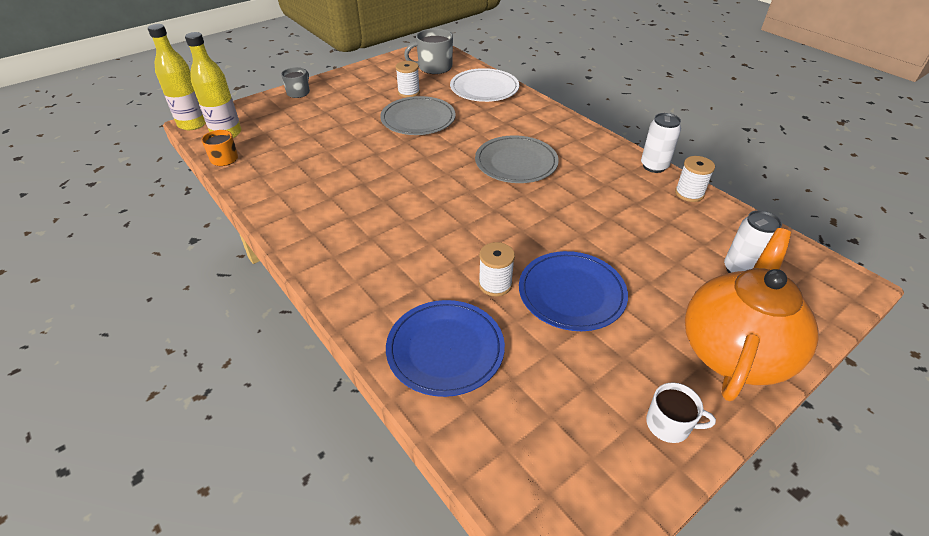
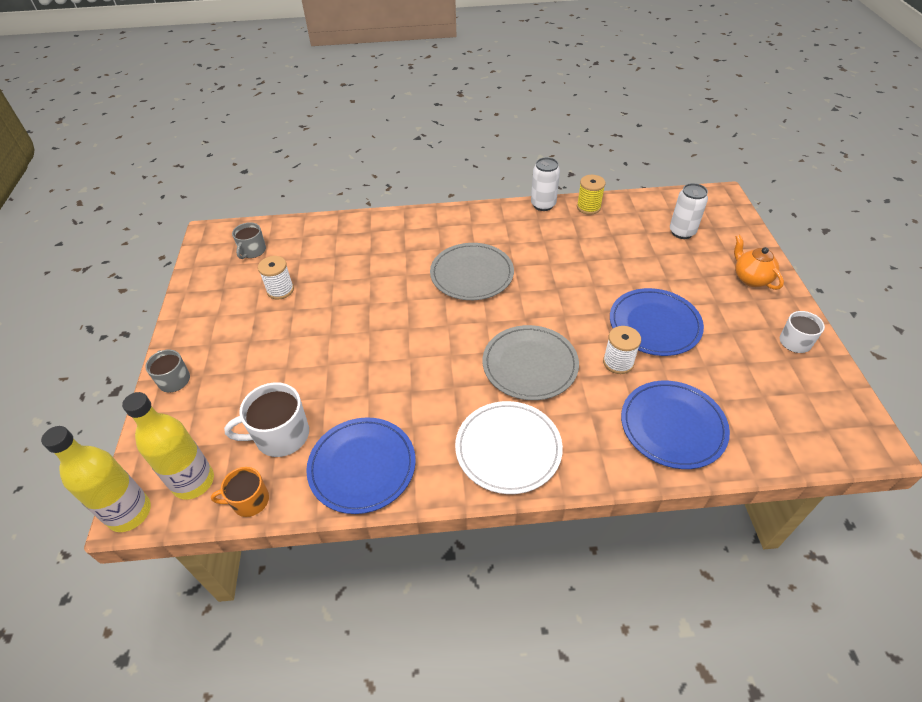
camera: 55 degrees left, 5 degrees up
grey plate [380,96,456,135] -> grey plate moved to [483,325,579,400]
grey mug [404,28,453,74] -> grey mug [232,222,266,259], size x0.63
white plate [450,68,519,102] -> white plate moved to [455,401,563,494]
white spool [675,156,715,202] -> yellow spool [577,175,606,215]
orange teapot [685,228,819,401] -> orange teapot [734,235,784,290], size x0.48
none -> white mug [224,382,309,457]
none -> blue plate [306,417,416,514]

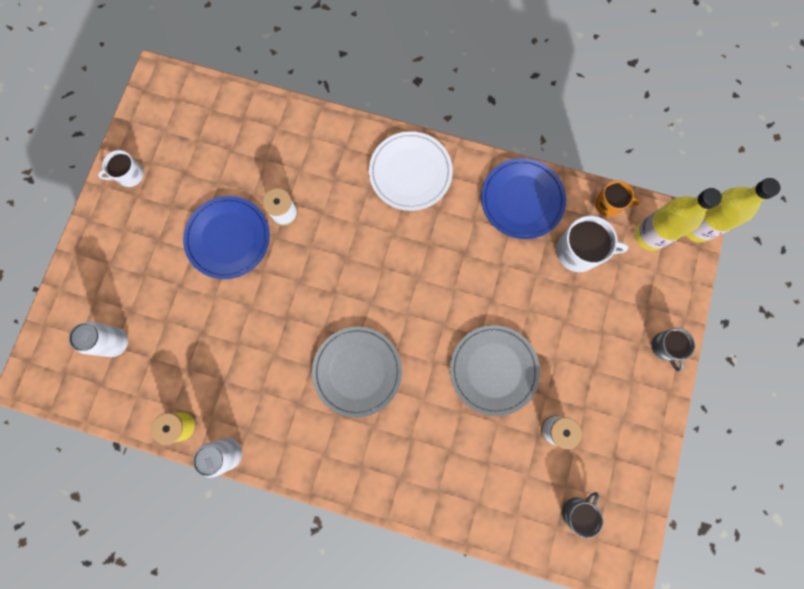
camera: 160 degrees left, 30 degrees up
grey plate [483,325,579,400] -> grey plate moved to [450,325,540,416]
blue plate [621,381,730,469] -> none
orange teapot [734,235,784,290] -> none

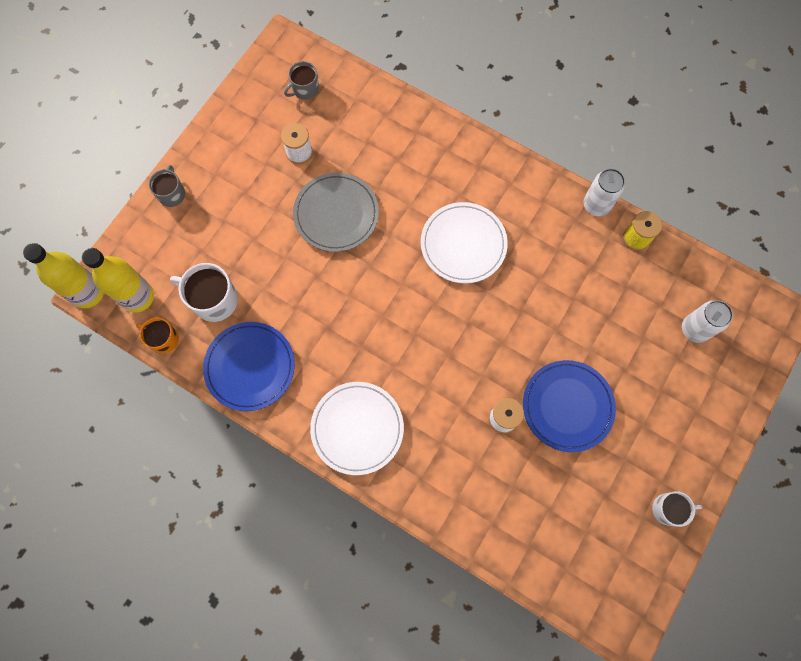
camera: 165 degrees left, 5 degrees down
grey plate [312,327,402,418] -> white plate [421,202,508,284]

